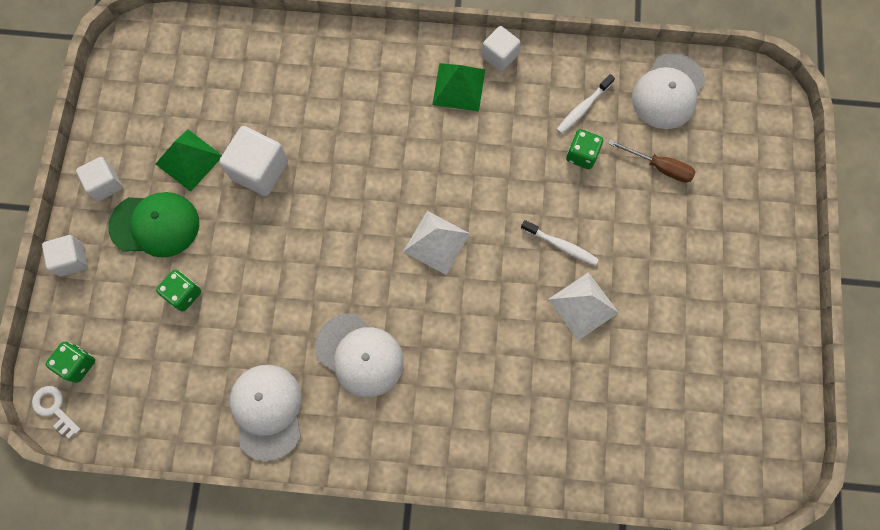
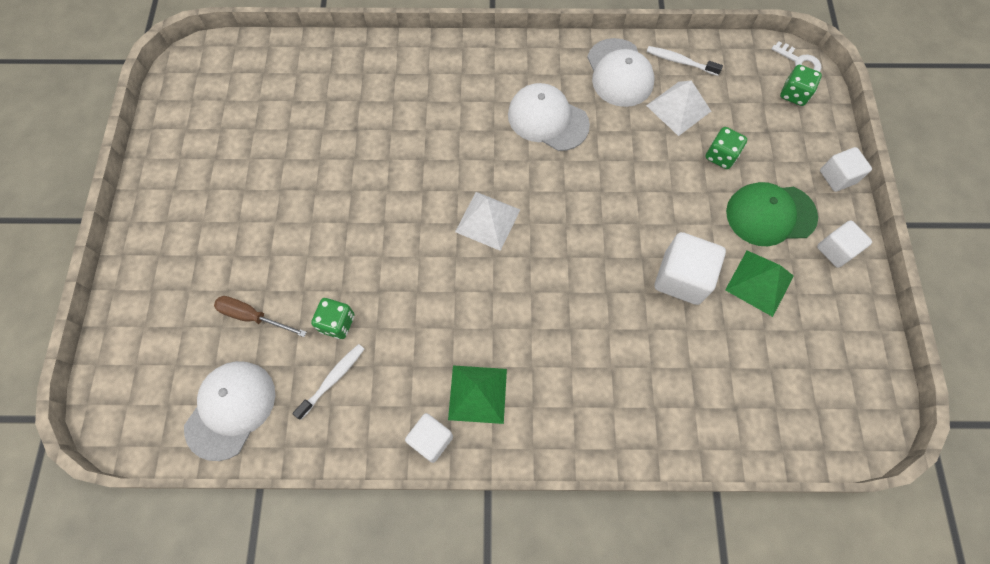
camera: 175 degrees right, 5 degrees down
white toothbrush [521,220,599,266] -> white toothbrush moved to [647,46,723,76]
white pyramid [548,272,619,341] -> white pyramid moved to [646,80,711,136]

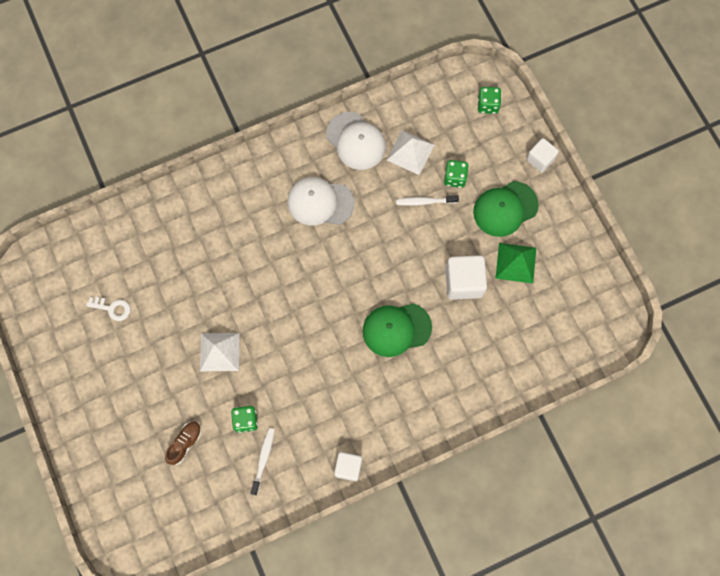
camera: 25 degrees left, 5 degrees up
white cap [184,361,275,461] -> none
brown screwdriver [214,296,307,337] -> brown shoe [165,421,202,465]
green pyramid [448,365,507,424] -> none
white pyramid [455,192,520,251] -> white pyramid moved to [200,333,240,371]
white toothbrush [647,46,723,76] -> white toothbrush moved to [396,195,459,206]
white key [772,41,821,72] -> white key moved to [86,297,131,321]
white cube [817,220,872,268] -> none
none -> green cap [363,303,432,357]

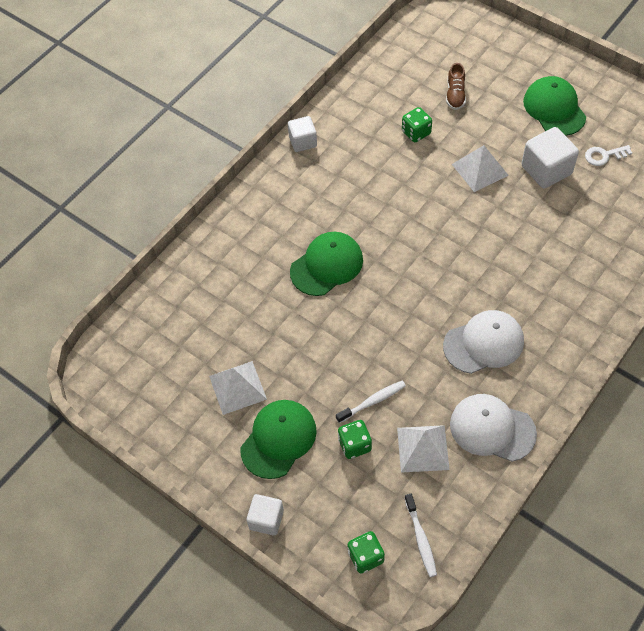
camera: 155 degrees right, 15 degrees down
white toothbrush [251,428,275,495] -> white toothbrush moved to [405,493,437,577]
white cube [445,255,487,300] -> white cube moved to [521,127,579,189]
green pyramid [495,243,536,283] -> white pyramid [209,361,267,415]
none -> green cap [523,76,586,136]

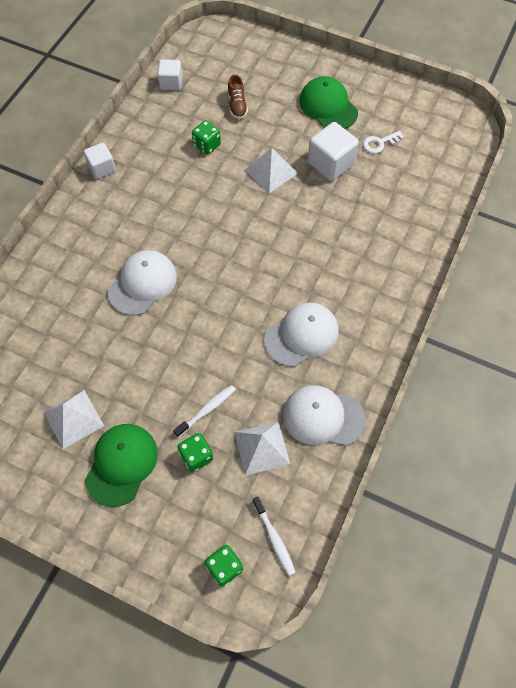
camera: 15 degrees left, 5 degrees up
white cube [247,494,284,536] -> white cube moved to [157,59,183,90]
green cap [290,232,363,296] -> white cap [108,250,177,315]

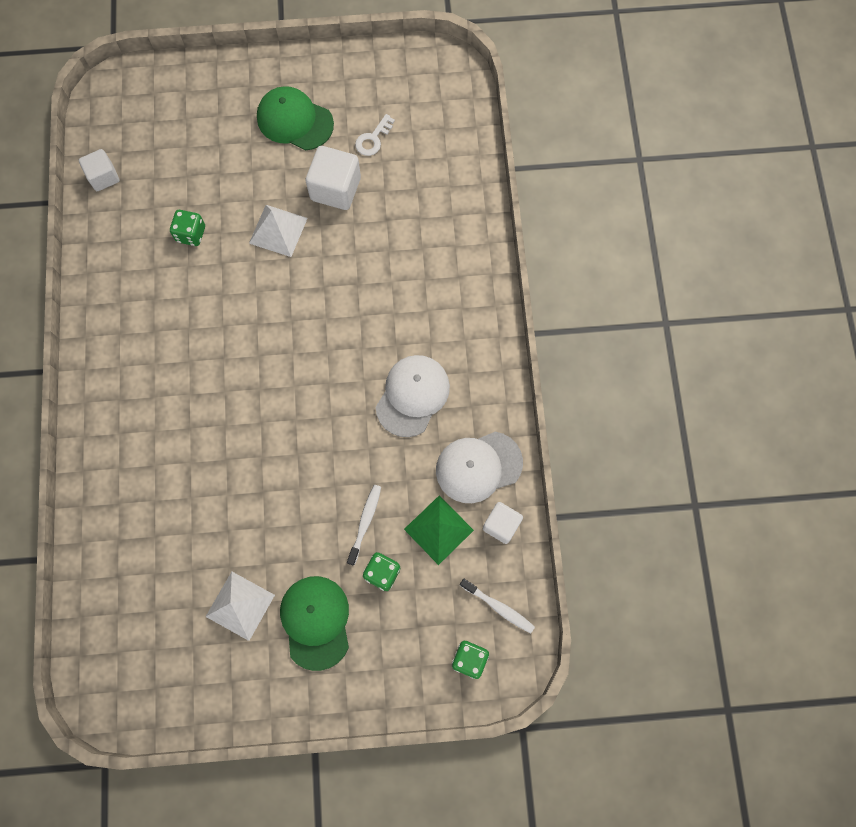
camera: 30 degrees left, 10 degrees up
white cube [84,143,116,179] -> white cube moved to [483,502,523,544]
white cap [108,250,177,315] -> none
brown shoe [228,75,248,119] -> none
white pyramid [234,421,290,476] -> green pyramid [404,495,474,565]

